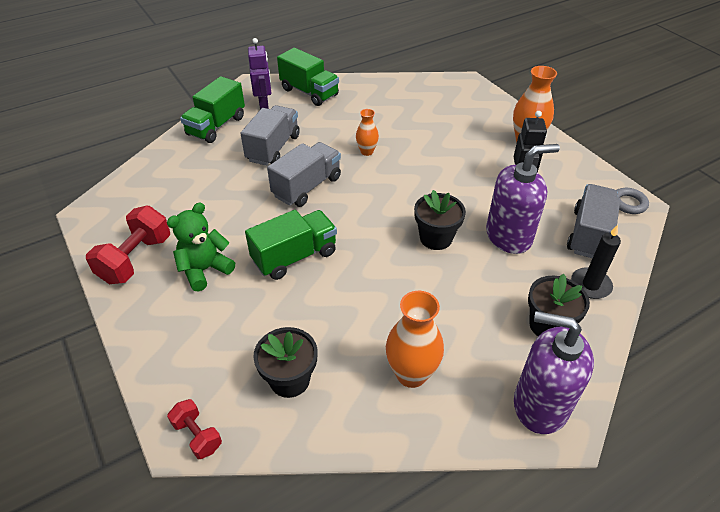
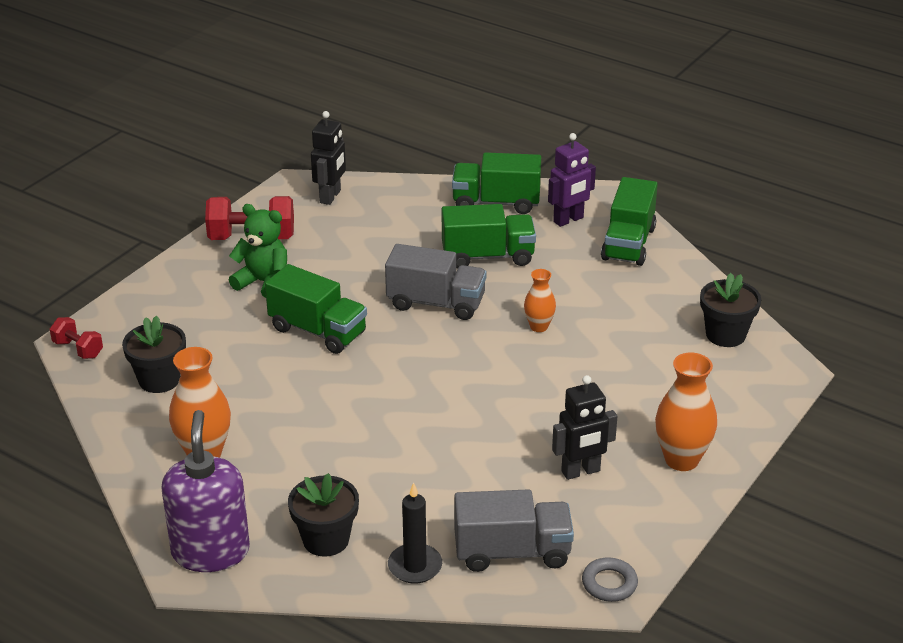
camera: 65 degrees right, 10 degrees down
red dumbbell [167,399,222,459] -> red dumbbell turned 75 degrees counterclockwise [50,317,103,359]
grey truck [240,105,300,166] -> green truck [442,204,536,269]
black flower pot [414,190,466,250] -> black flower pot moved to [700,273,761,347]
purple soap dispenser [486,144,560,254] -> none
none -> black robot [311,111,346,205]

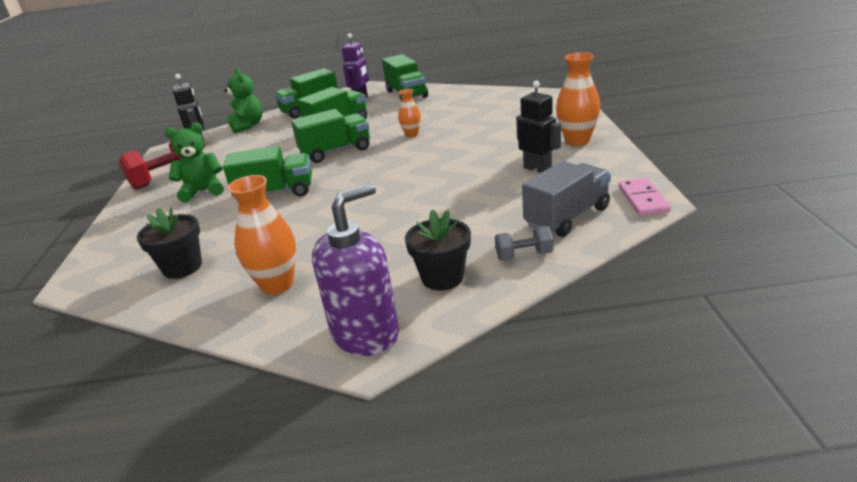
camera: 35 degrees left, 5 degrees down
red dumbbell [50,317,103,359] -> none
purple soap dispenser [161,410,250,572] -> purple soap dispenser turned 90 degrees clockwise [312,183,399,356]
grey truck [385,244,487,320] -> green truck [291,109,370,163]
black candle [388,483,442,584] -> grey dumbbell [495,226,553,261]
black robot [552,375,617,480] -> black robot turned 75 degrees counterclockwise [516,81,561,173]
grey ring [582,557,638,602] -> pink domino [619,178,671,216]
black flower pot [700,273,761,347] -> none
none -> green teddy bear [224,68,262,133]

